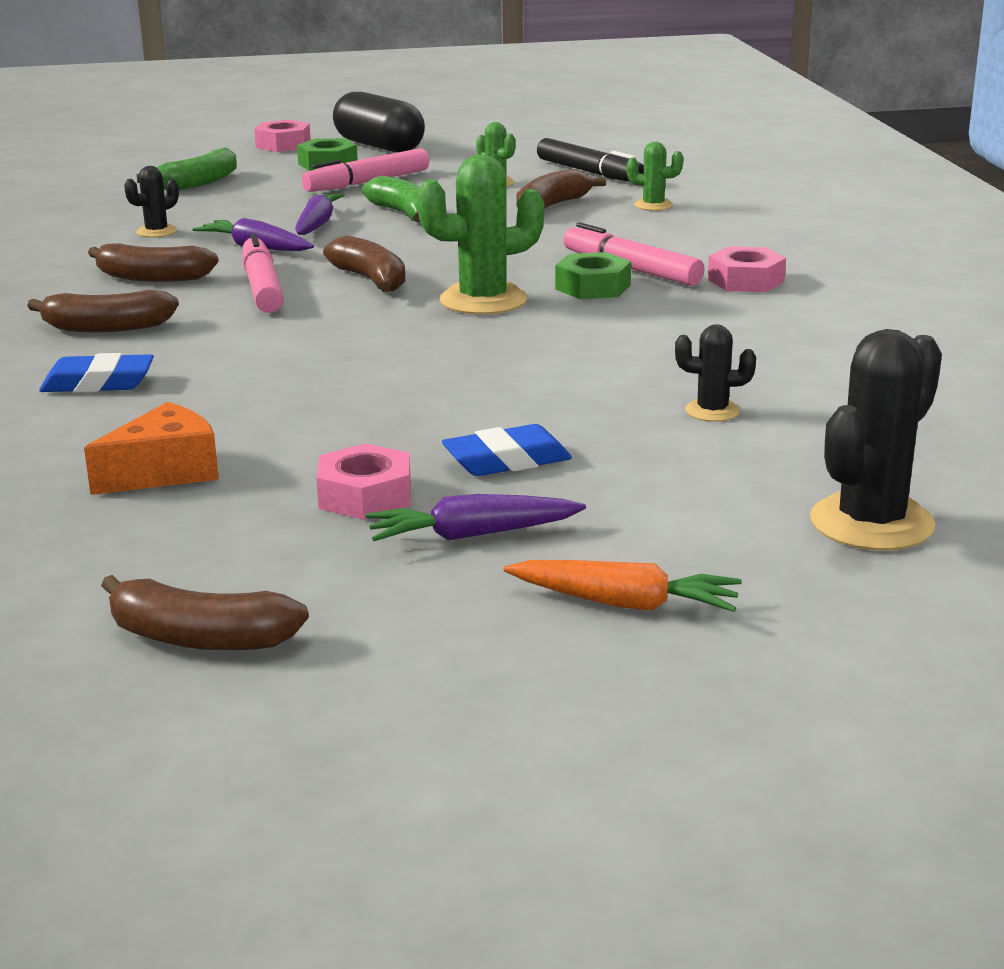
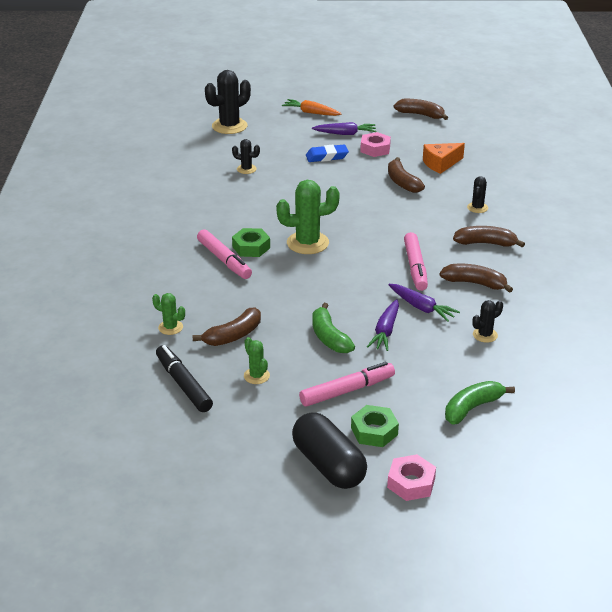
camera: 170 degrees left, 10 degrees up
blue eraser [39,353,154,393] -> black cactus [467,176,488,213]
brown banana [323,236,406,292] -> brown banana moved to [388,157,425,193]
pink nut [708,246,786,292] -> none

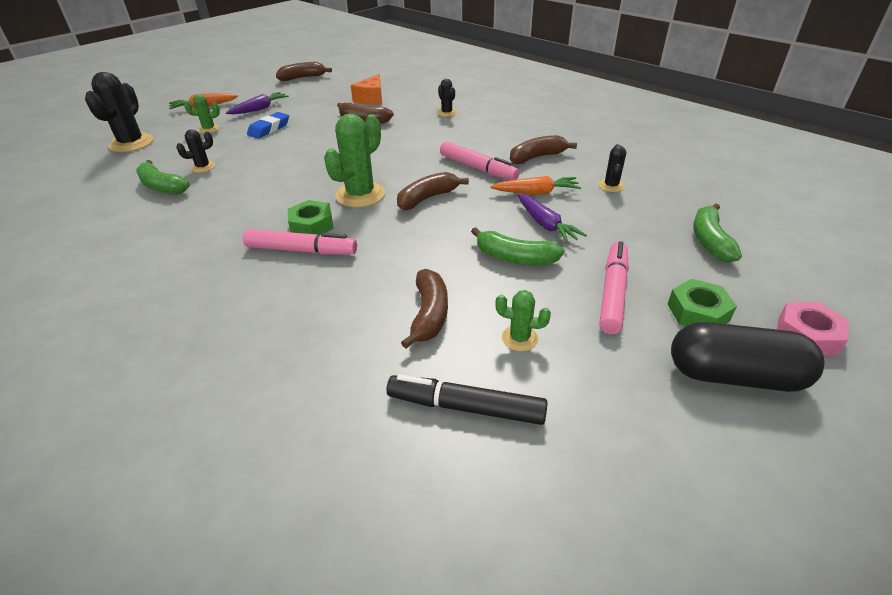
camera: 45 degrees left, 5 degrees up
green cactus [152,293,185,335] -> green cactus moved to [184,94,220,133]
pink nut [360,132,391,157] -> none
purple carrot [388,284,460,322] -> orange carrot [490,176,581,195]
brown banana [453,226,525,248] -> brown banana moved to [397,172,469,210]
none -> green banana [136,160,190,194]

